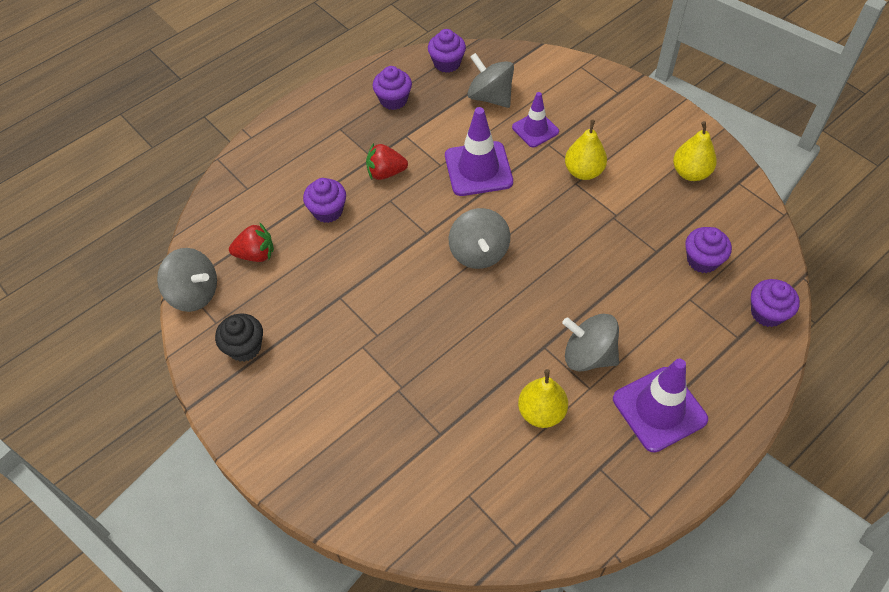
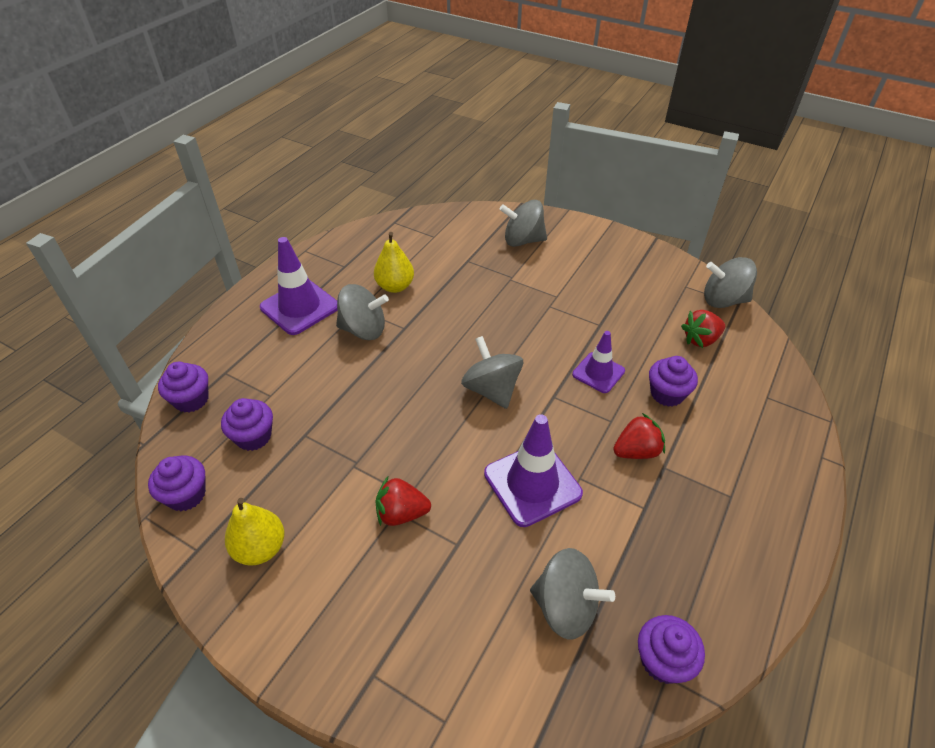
camera: 160 degrees right, 10 degrees down
black cupcake [215,313,263,362] -> none
purple cupcake [373,66,412,110] -> purple cupcake moved to [148,456,206,511]
purple traffic cone [512,92,559,147] -> purple traffic cone moved to [572,331,625,393]
yellow pear [565,120,607,180] -> red strawberry [376,477,431,526]
none -> grey spinning top [499,200,547,247]

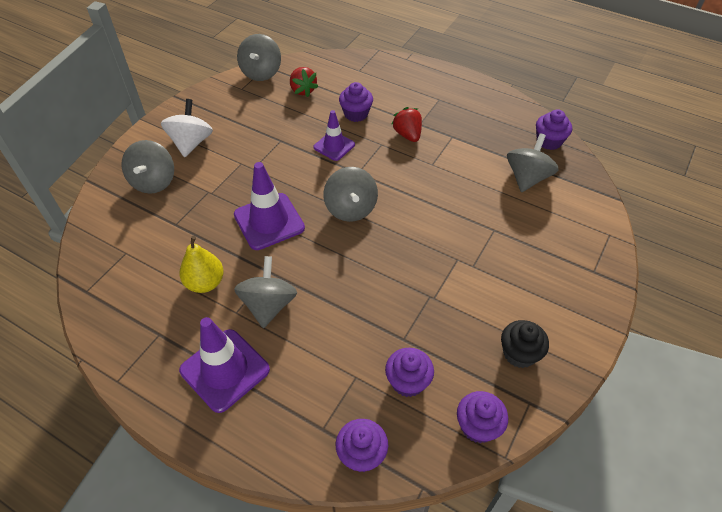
camera: 90 degrees left, 5 degrees up
yellow pear [225,498,284,566] -> black cupcake [501,320,549,368]
red strawberry [376,477,431,526] -> none
grey spinning top [461,336,523,409] -> grey spinning top turned 75 degrees counterclockwise [323,167,378,222]
purple traffic cone [484,414,583,527] -> purple traffic cone moved to [234,162,305,250]
none -> white spinning top [161,99,213,157]

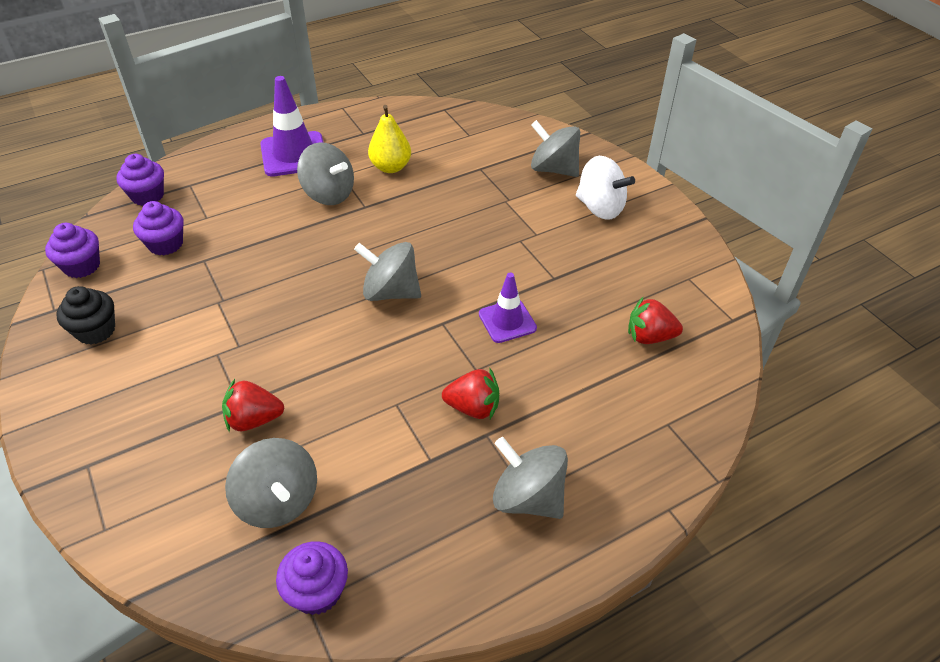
camera: 120 degrees right, 5 degrees down
purple traffic cone [234,162,305,250] -> none
grey spinning top [237,34,281,81] -> grey spinning top moved to [493,437,568,519]
purple cupcake [339,82,373,122] -> none
none -> red strawberry [222,379,284,432]

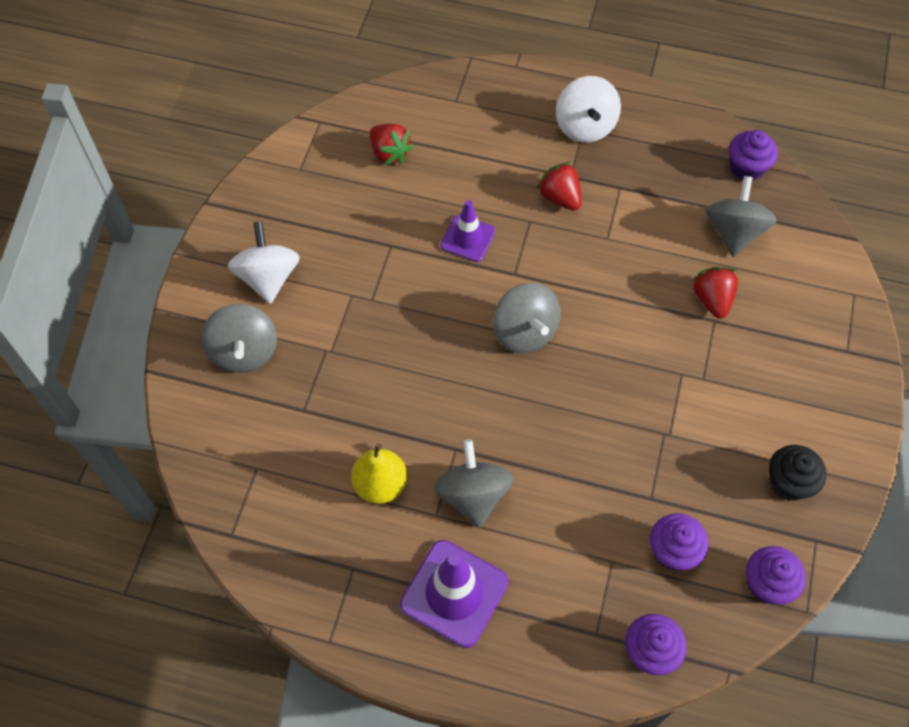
camera: 135 degrees left, 15 degrees up
red strawberry [222,379,284,432] -> red strawberry turned 135 degrees counterclockwise [692,267,738,318]
grey spinning top [493,437,568,519] -> white spinning top [556,76,621,142]

